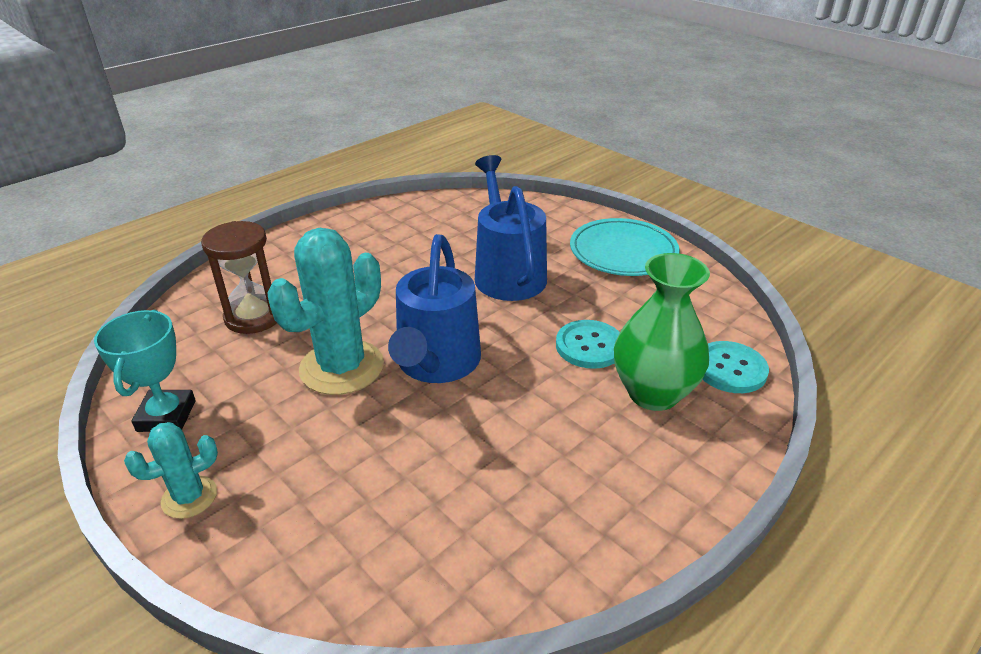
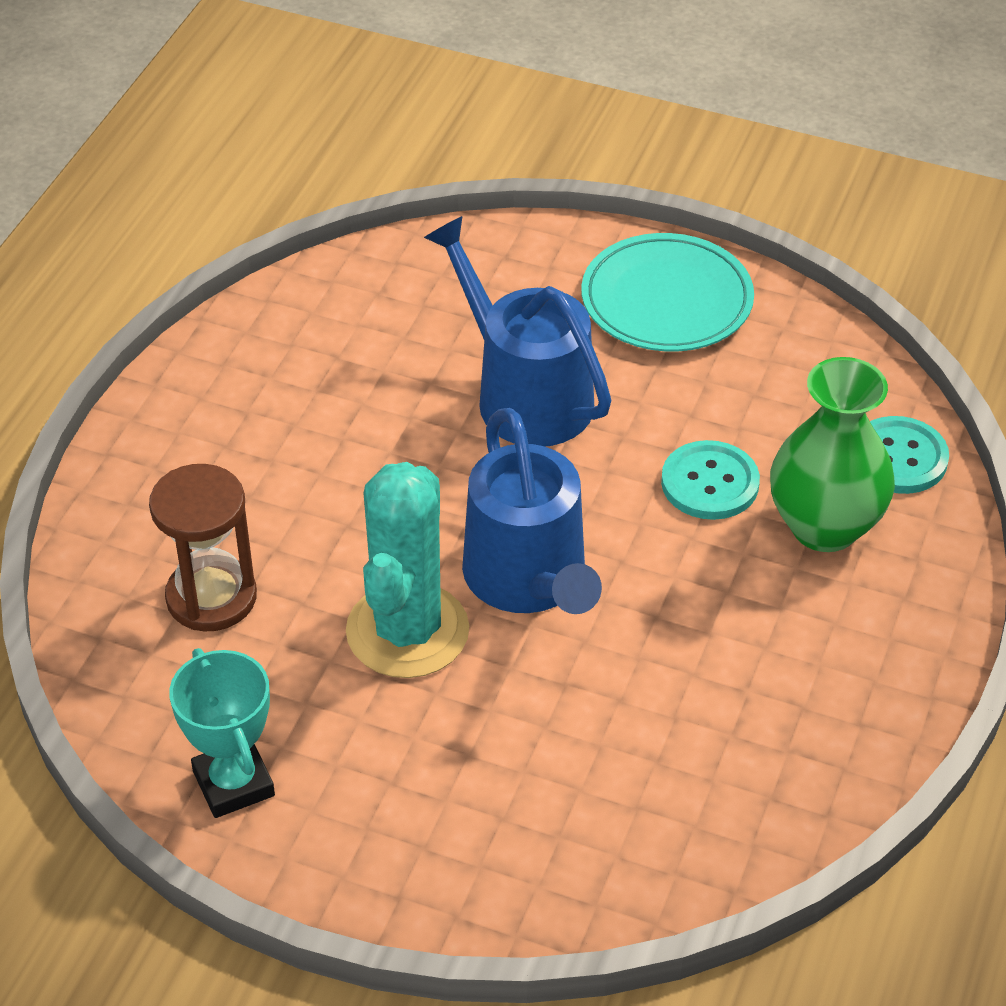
camera: 25 degrees left, 10 degrees up
turquoise cactus [124,422,218,519] -> none

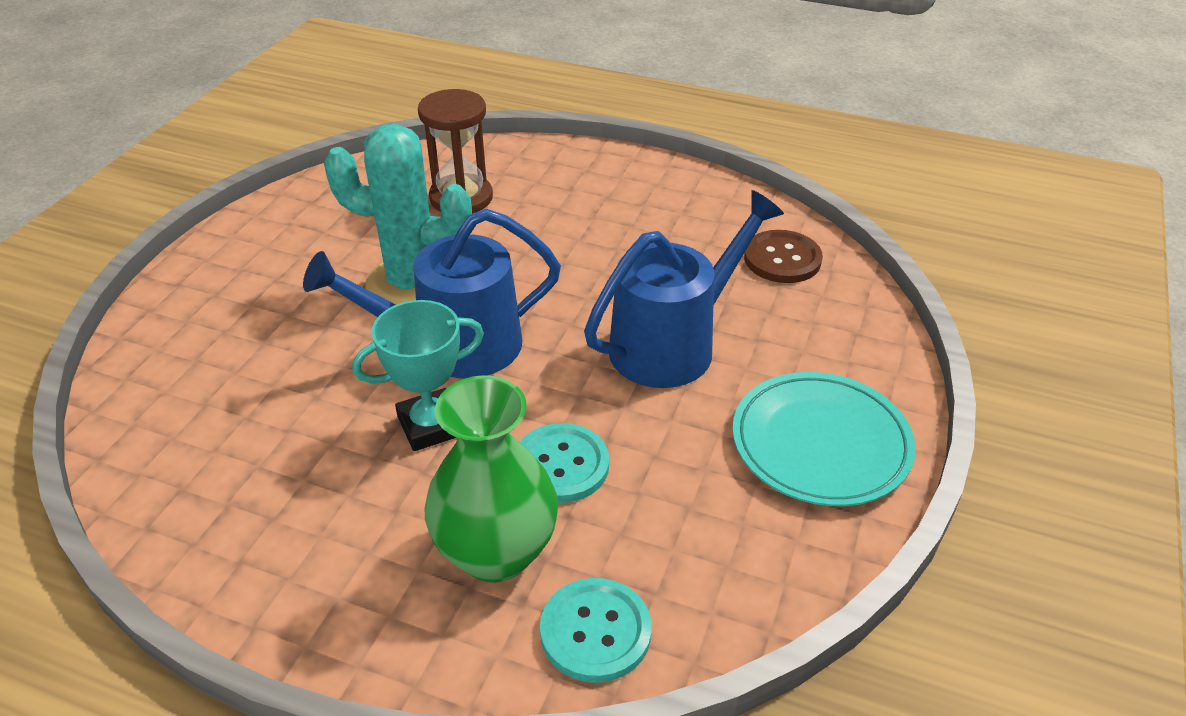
camera: 90 degrees right, 5 degrees down
turquoise trophy [169,648,275,818] -> turquoise trophy moved to [352,300,484,451]
none -> brown button [744,230,823,283]

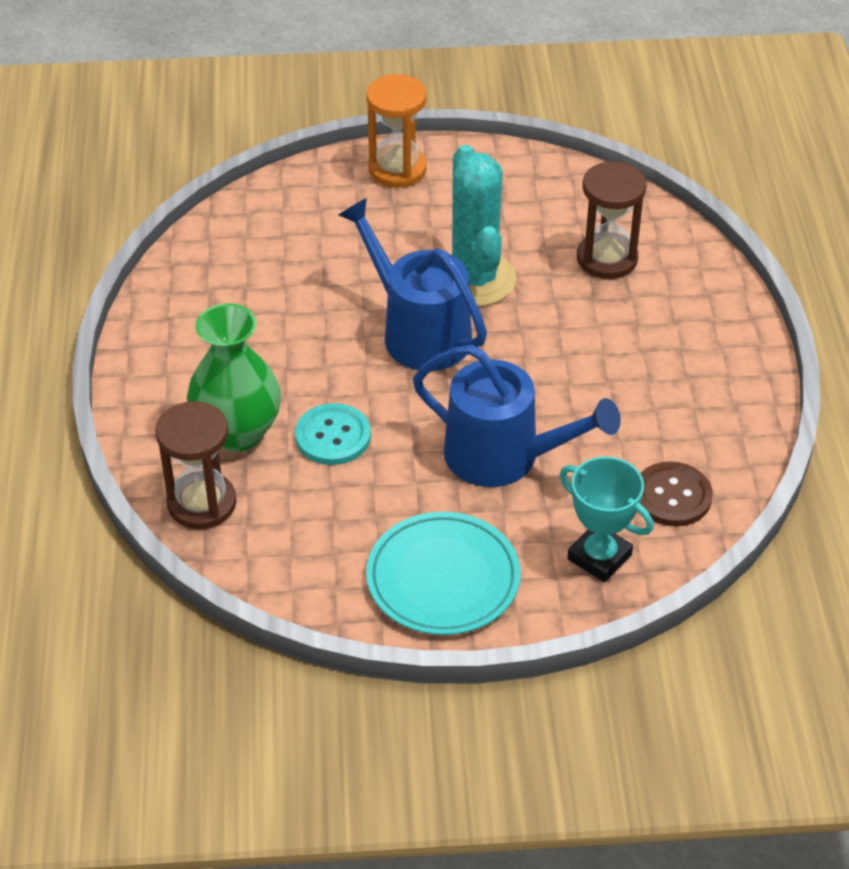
camera: 65 degrees right, 5 degrees up
turquoise trophy [352,300,484,451] -> turquoise trophy moved to [560,456,654,582]
turquoise button [540,578,652,683] -> brown hourglass [155,401,237,529]
none -> orange hourglass [366,74,427,188]

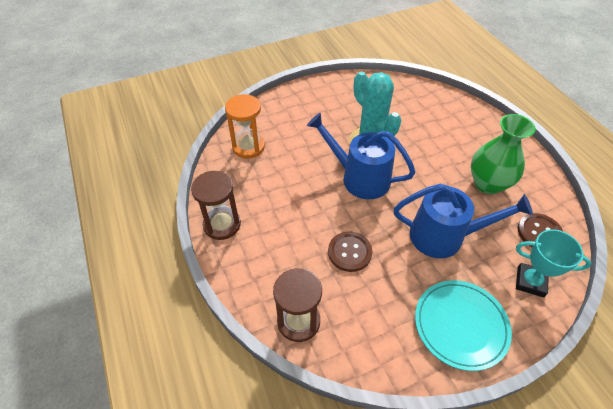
camera: 20 degrees left, 5 degrees up
green vase [187,303,281,452] -> green vase moved to [471,114,536,194]
turquoise button [295,403,371,465] -> brown button [328,232,372,272]
orange hourglass [366,74,427,188] -> orange hourglass moved to [225,94,265,159]
brown hourglass [577,161,646,279] -> brown hourglass moved to [191,171,241,240]

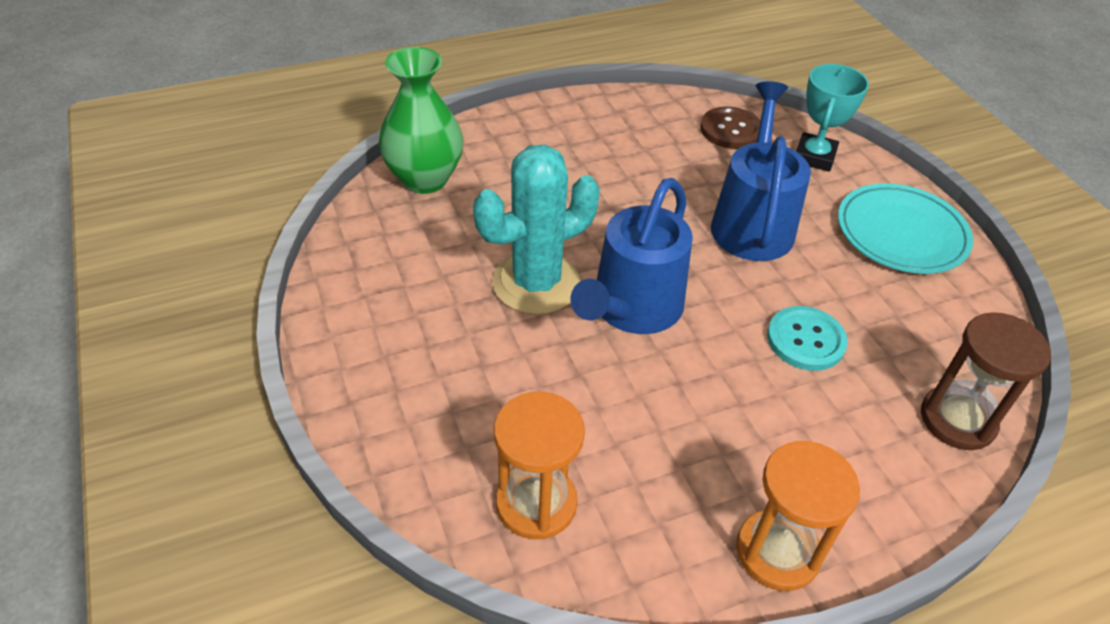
camera: 90 degrees left, 5 degrees down
brown hourglass [191,171,241,240] -> orange hourglass [736,441,860,591]
brown button [328,232,372,272] -> turquoise button [767,306,848,371]
green vase [471,114,536,194] -> green vase moved to [379,47,464,194]

